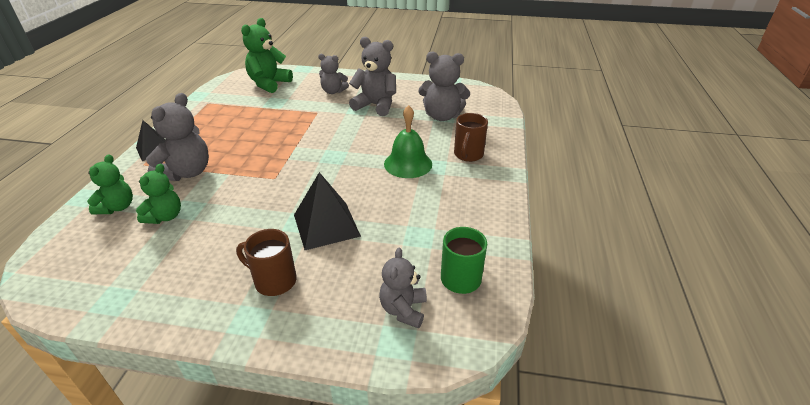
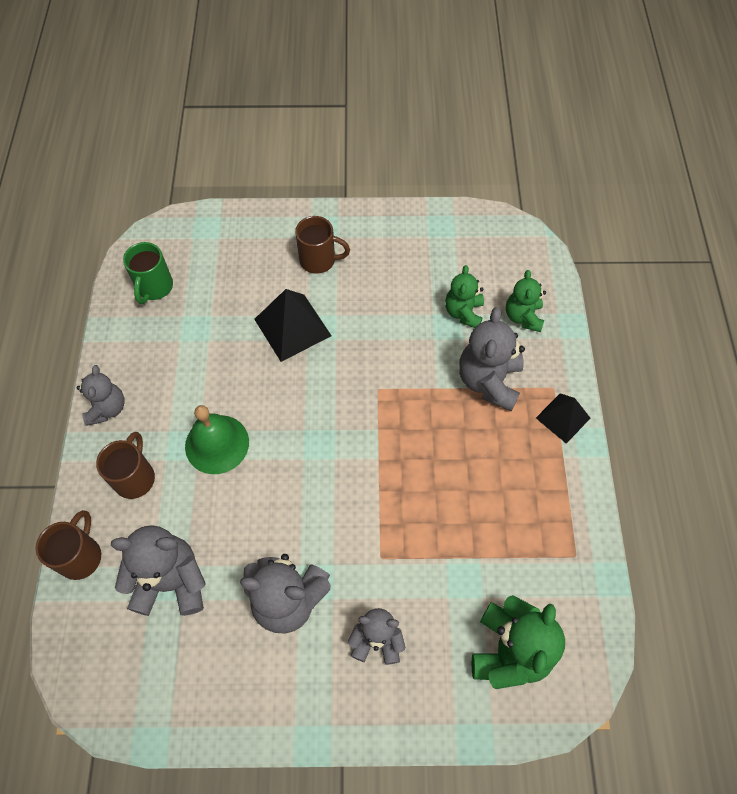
camera: 170 degrees right, 25 degrees up
grey teddy bear [379,248,427,328] -> grey teddy bear moved to [76,365,125,426]
none -> brown mug [35,510,101,580]

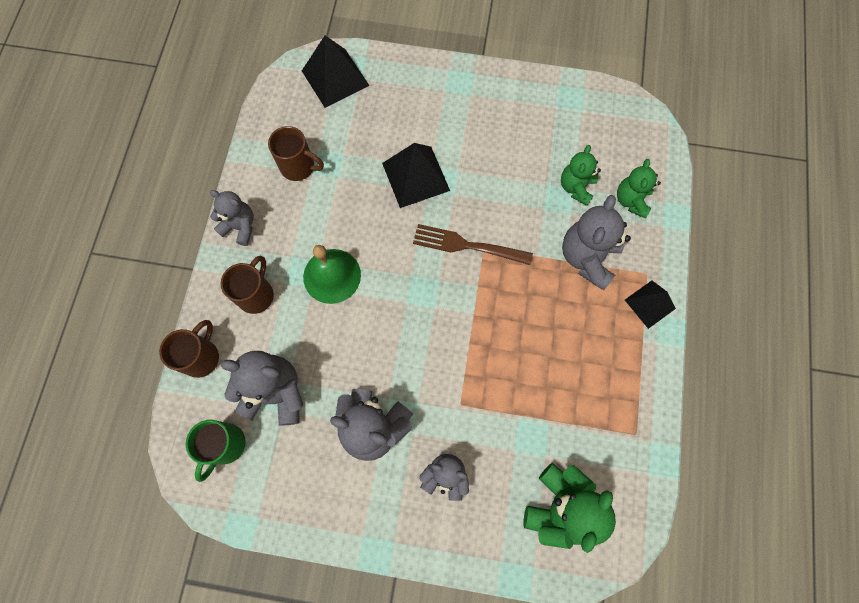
camera: 10 degrees right, 10 degrees up
grey teddy bear [76,365,125,426] -> grey teddy bear turned 75 degrees counterclockwise [210,190,254,246]
green mug [123,242,173,304] -> green mug moved to [186,420,246,482]
brown mug [295,216,350,274] -> brown mug moved to [268,126,324,181]
none -> black pyramid [302,36,369,108]
none -> brown fork [413,224,533,265]

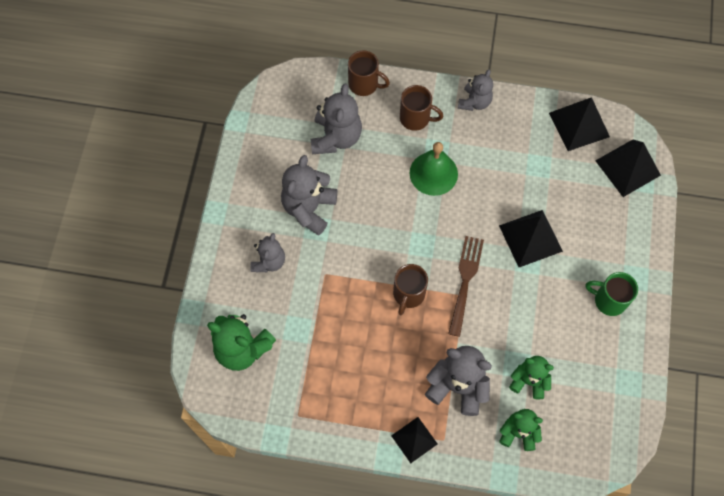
camera: 90 degrees right, 5 degrees down
green mug [186,420,246,482] -> green mug moved to [585,272,638,316]
brown mug [268,126,324,181] -> brown mug moved to [393,264,428,315]
none -> black pyramid [549,97,610,151]

